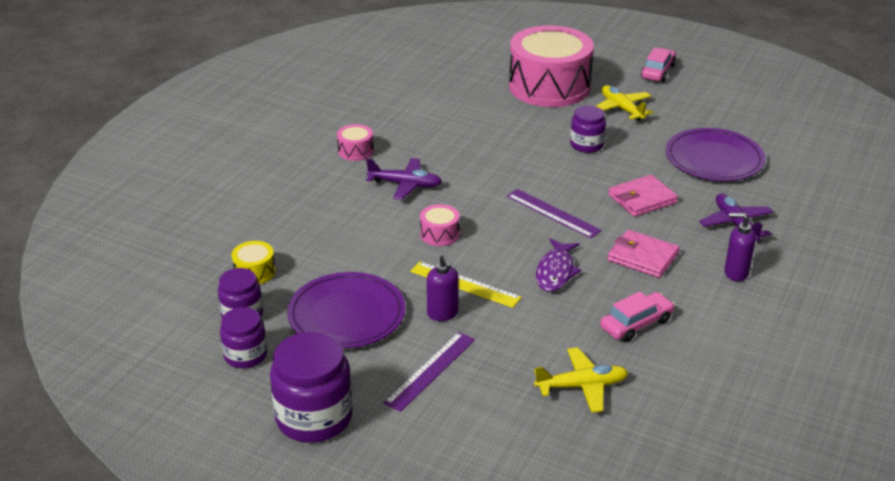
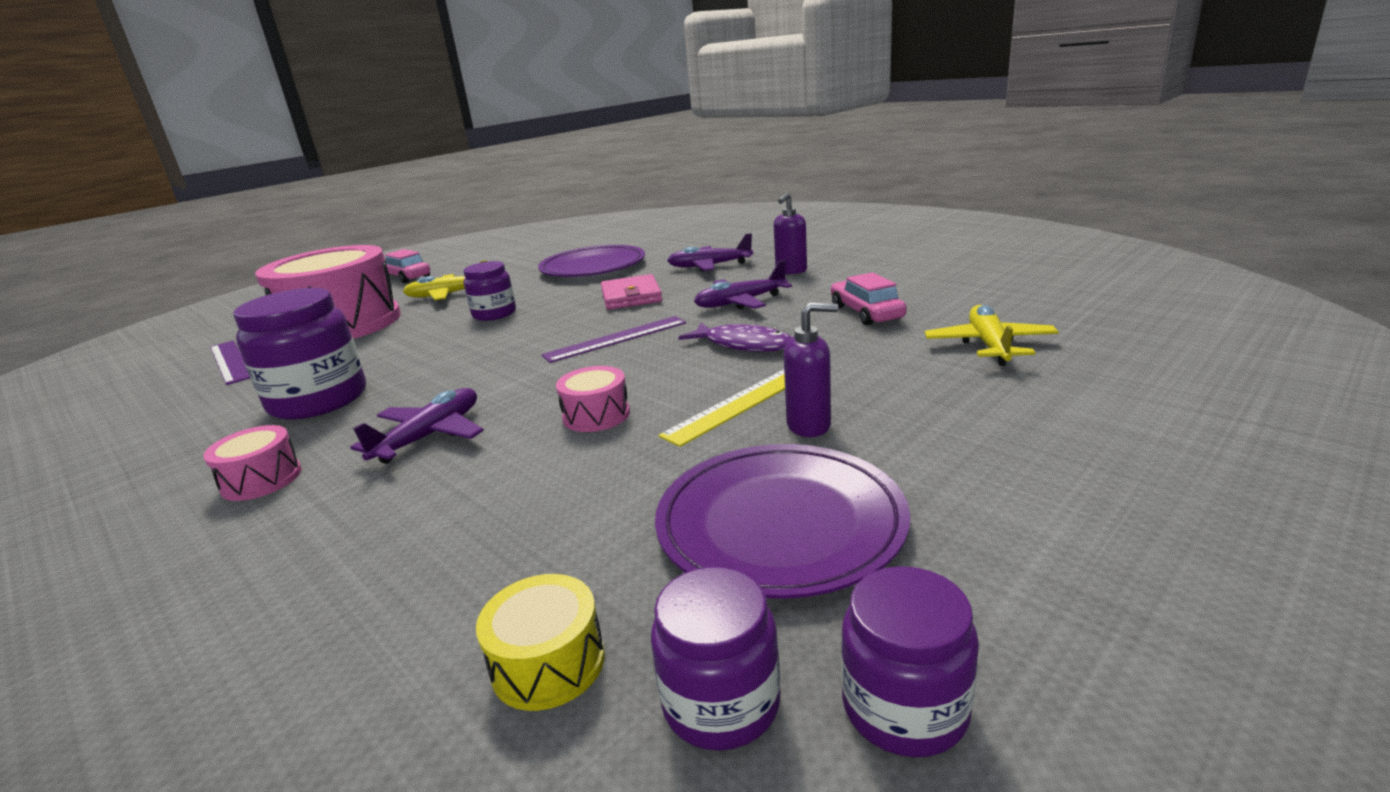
camera: 70 degrees left, 10 degrees down
purple jar [270,332,353,443] -> purple jar moved to [233,288,366,420]
purple ruler [384,332,475,412] -> purple ruler moved to [210,340,250,385]
pink wallet [608,230,679,278] -> purple plane [694,260,792,310]

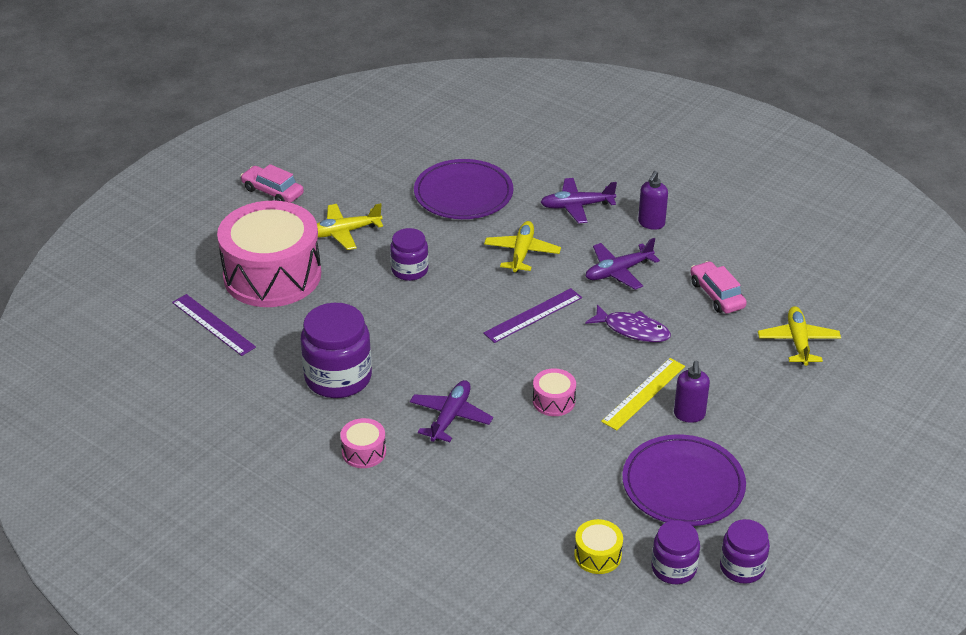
camera: 10 degrees left, 15 degrees up
pink wallet [601,274,662,310] -> yellow plane [484,221,561,273]
purple soap dispenser [784,303,838,437] -> purple soap dispenser turned 105 degrees clockwise [674,361,710,423]

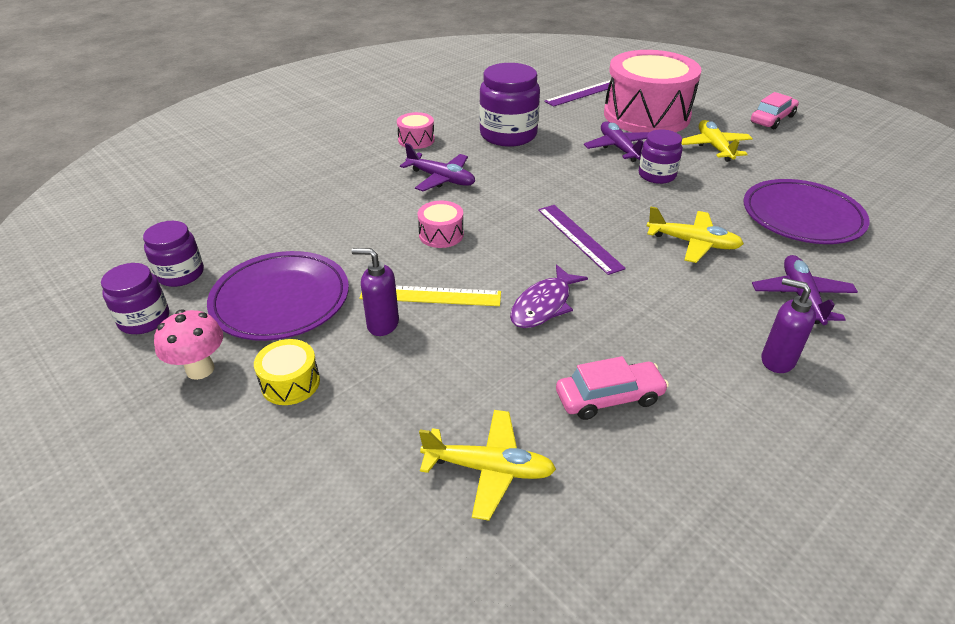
camera: 100 degrees right, 0 degrees up
yellow drum [574,519,623,574] -> yellow drum moved to [254,339,320,405]
purple plane [585,238,660,290] -> purple plane moved to [584,121,649,162]
yellow ruler [601,358,685,430] -> yellow ruler turned 45 degrees counterclockwise [359,286,501,306]
none -> pink mushroom [154,310,223,380]

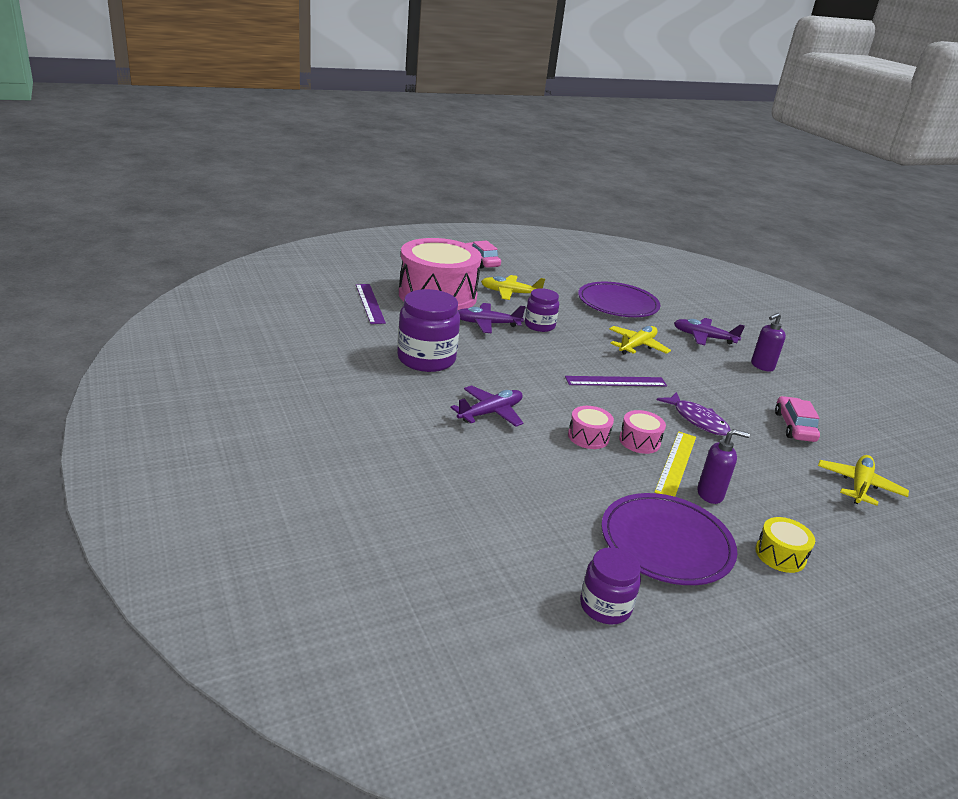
camera: 75 degrees left, 10 degrees down
purple jar [101,263,169,334] -> none
pink mushroom [154,310,223,380] -> none
purple soap dispenser [352,248,399,336] -> purple soap dispenser turned 120 degrees counterclockwise [697,429,750,504]
pink drum [397,112,435,149] -> pink drum moved to [619,410,666,454]

